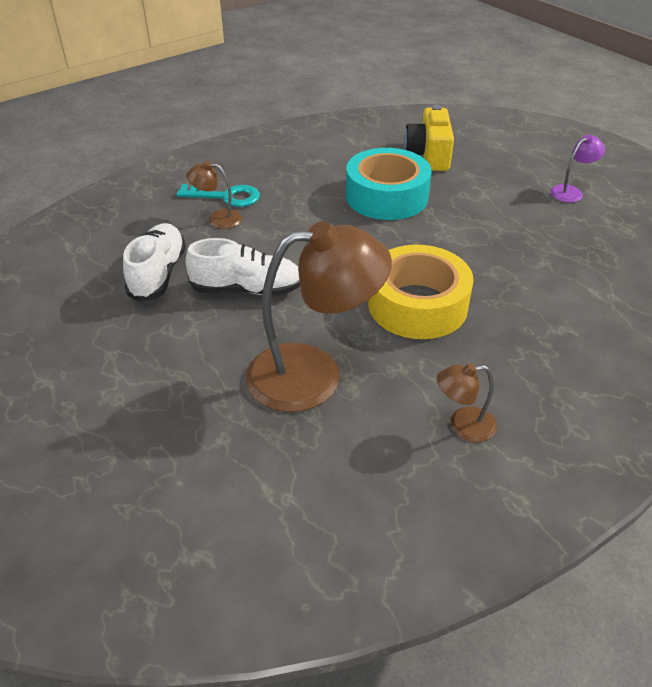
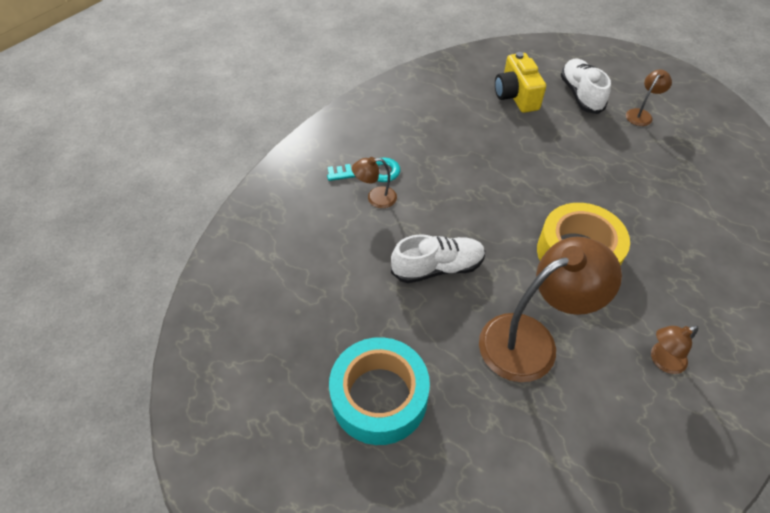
camera: 15 degrees left, 10 degrees up
white shoe [123,223,186,302] -> white shoe moved to [560,59,611,114]
turquoise tape [346,148,432,220] -> turquoise tape moved to [329,337,430,445]
purple lamp [550,134,605,203] -> brown lamp [626,70,672,126]

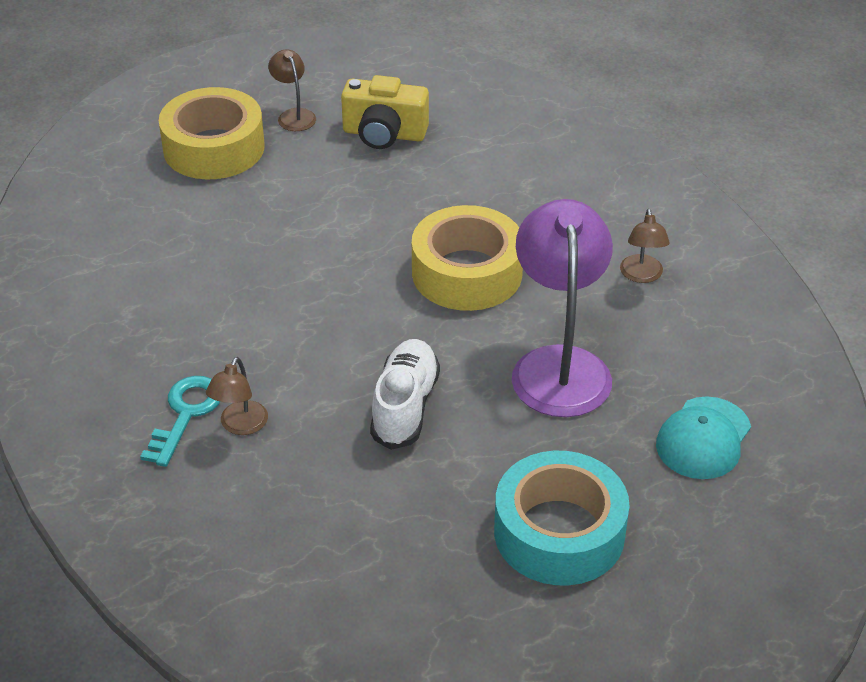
camera: 65 degrees left, 10 degrees down
brown lamp [479,237,622,382] -> purple lamp [512,199,613,417]
yellow camera [495,52,546,113] -> yellow camera moved to [341,75,429,149]
white shoe [560,59,611,114] -> yellow tape [159,87,265,179]
none -> turquoise cap [656,396,751,479]

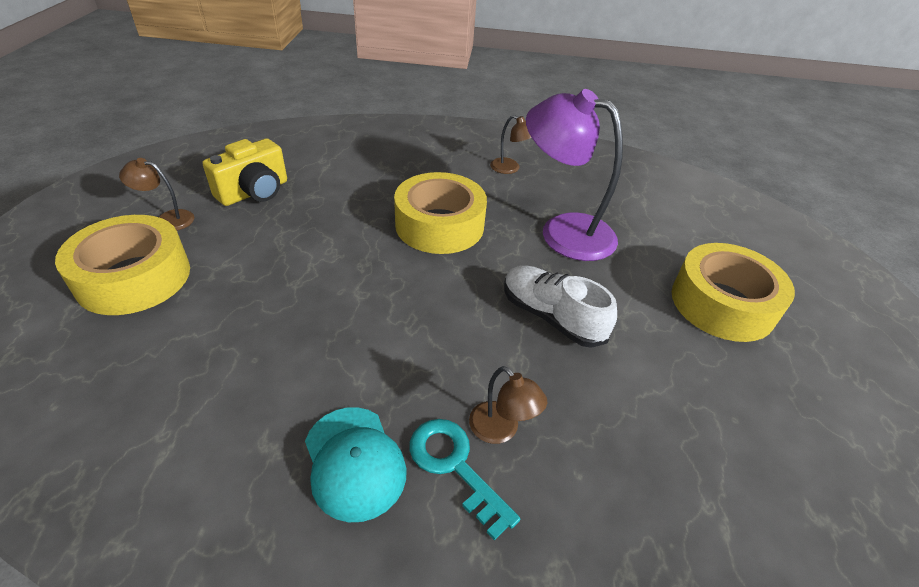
camera: 60 degrees left, 0 degrees up
turquoise tape [494,451,630,586] -> yellow tape [672,243,795,342]
turquoise cap [656,396,751,479] -> turquoise cap moved to [305,407,406,522]

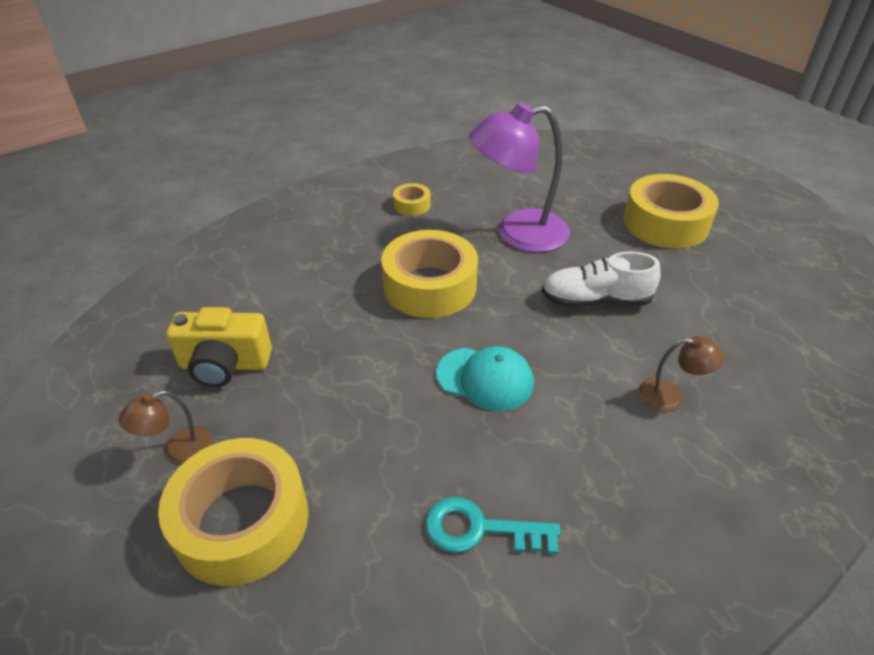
camera: 40 degrees left, 0 degrees up
yellow camera [202,138,287,206] -> yellow camera turned 90 degrees clockwise [166,307,272,387]
turquoise cap [305,407,406,522] -> turquoise cap moved to [436,346,534,411]
turquoise key [409,419,520,541] -> turquoise key moved to [425,497,561,554]
brown lamp [490,115,532,174] -> yellow tape [393,183,431,216]

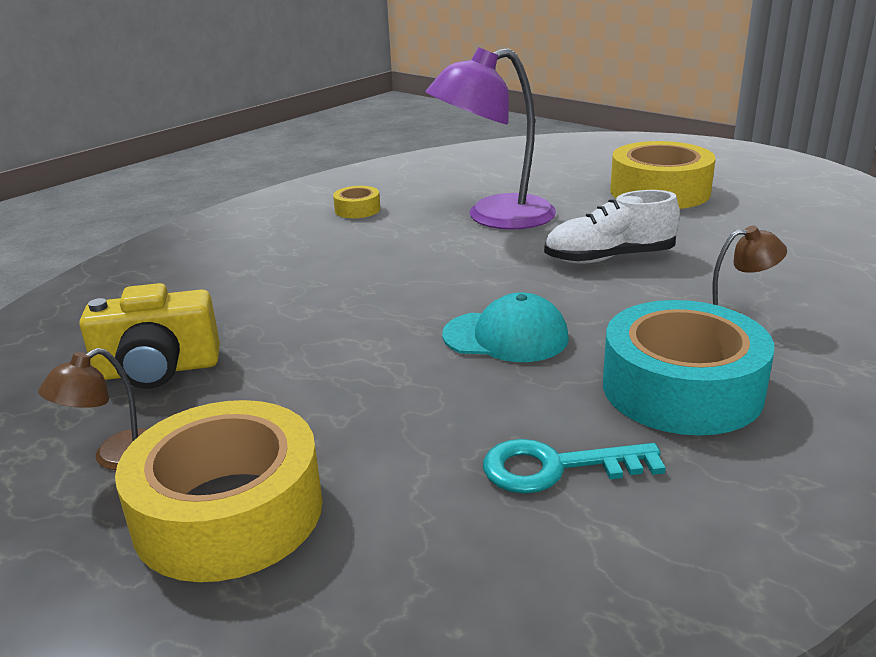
camera: 10 degrees left, 15 degrees down
yellow tape [381,230,478,318] -> none
none -> turquoise tape [603,300,774,435]

